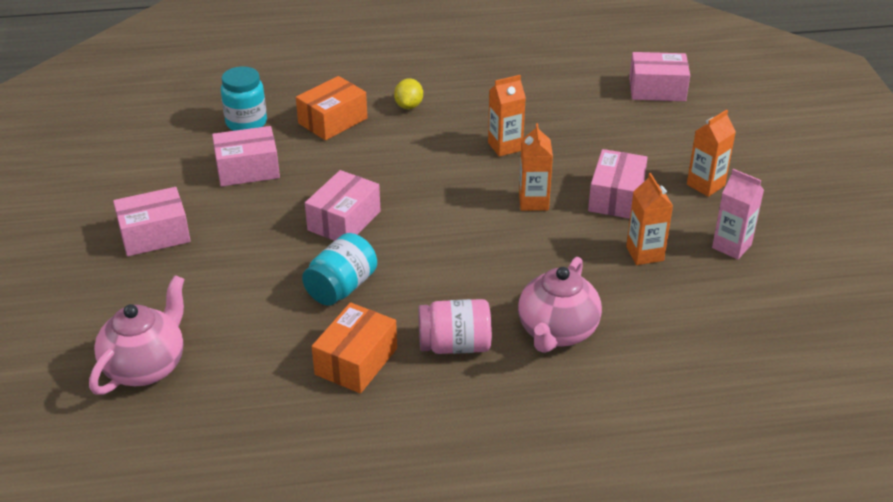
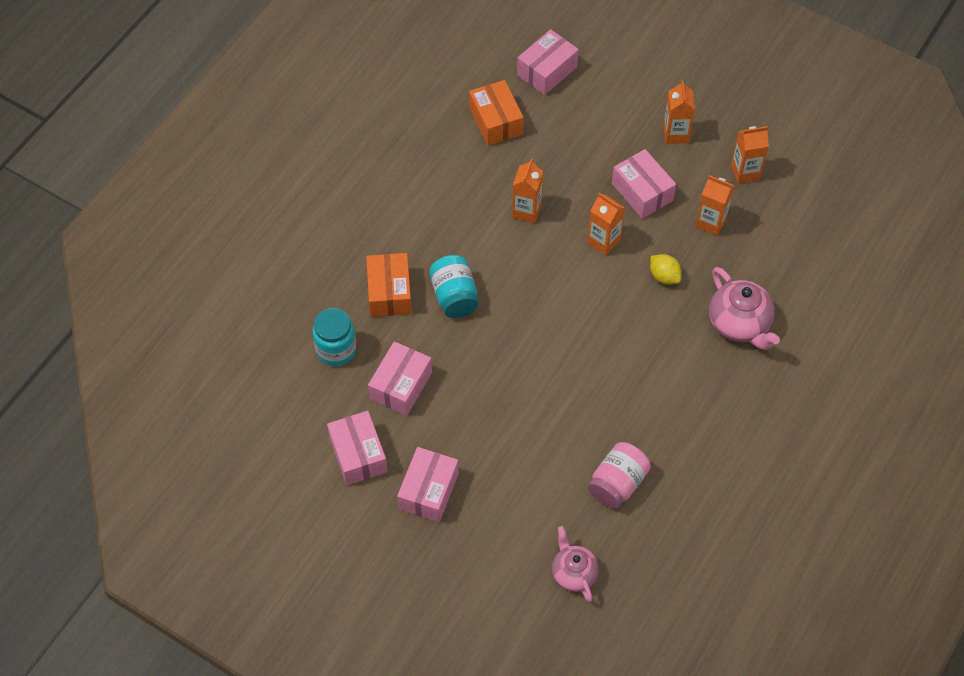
camera: 50 degrees left, 20 degrees up
pink teapot [89,275,184,395] -> pink teapot [552,526,599,602], size x0.66
turquoise jar [302,233,377,306] -> turquoise jar moved to [429,255,478,318]
pink box [305,170,381,241] -> pink box moved to [327,411,387,485]
orange box [312,302,397,394] -> orange box moved to [469,80,524,146]
yellow lemon [394,78,423,109] -> yellow lemon moved to [650,254,682,285]
pink jar [418,299,492,354] -> pink jar moved to [588,442,651,509]
pink carton [712,169,764,259] -> orange carton [731,126,769,183]

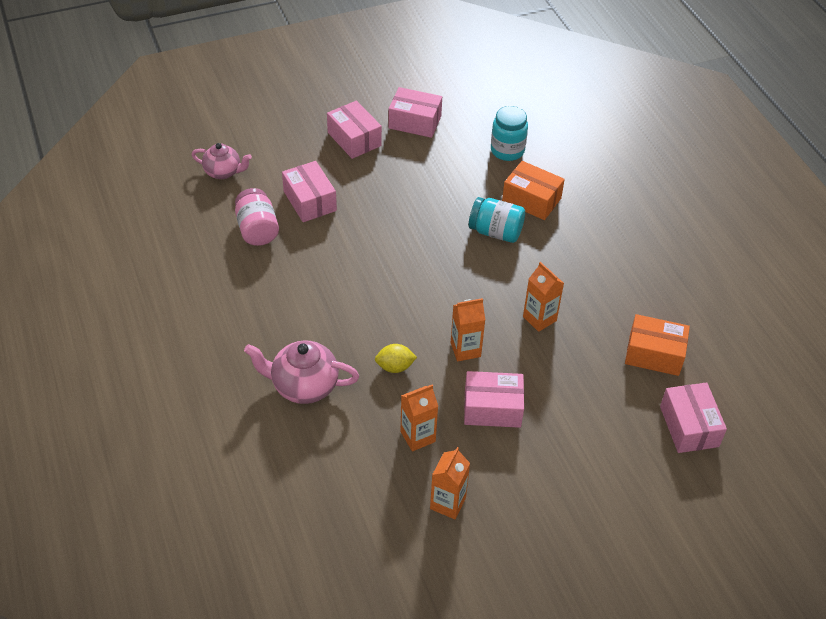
camera: 125 degrees right, 10 degrees down
pink box [368,341,432,416] -> pink box moved to [282,161,337,222]
orange carton [663,80,695,144] -> none

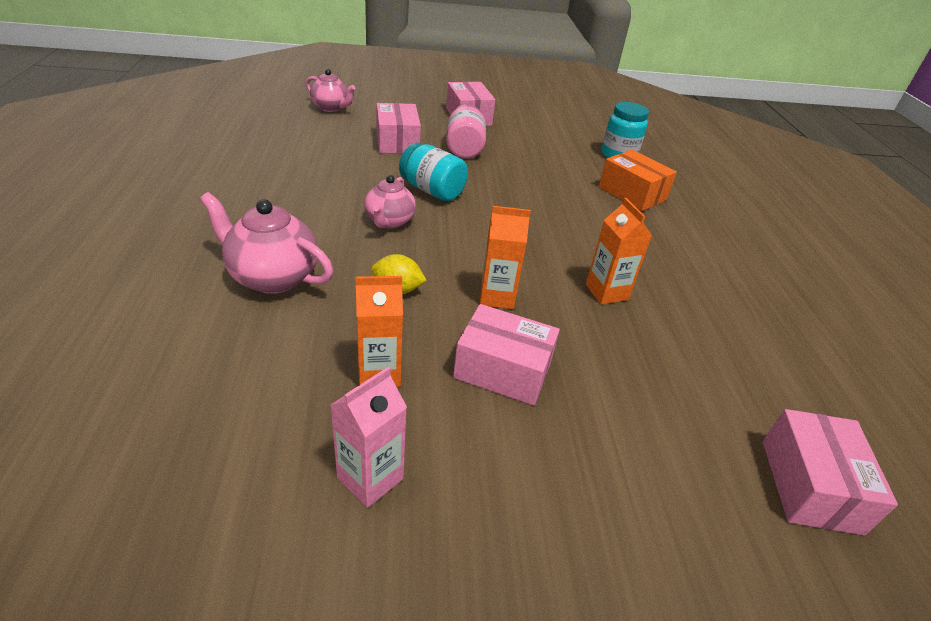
camera: 15 degrees right, 10 degrees down
pink jar [235,188,279,246] -> pink jar moved to [446,104,486,158]
pink box [388,87,442,138] -> none
orange carton [430,447,470,519] -> pink carton [331,367,407,508]
turquoise jar [469,197,525,243] -> turquoise jar moved to [399,143,468,201]
orange box [625,314,690,376] -> none
none -> pink teapot [365,175,416,229]

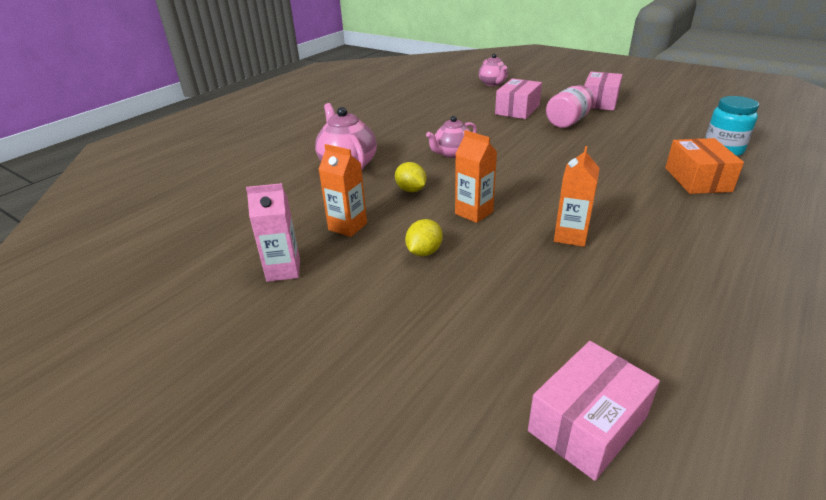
camera: 45 degrees right, 5 degrees down
turquoise jar [399,143,468,201] -> none
pink box [453,304,560,405] -> yellow lemon [405,219,443,256]

